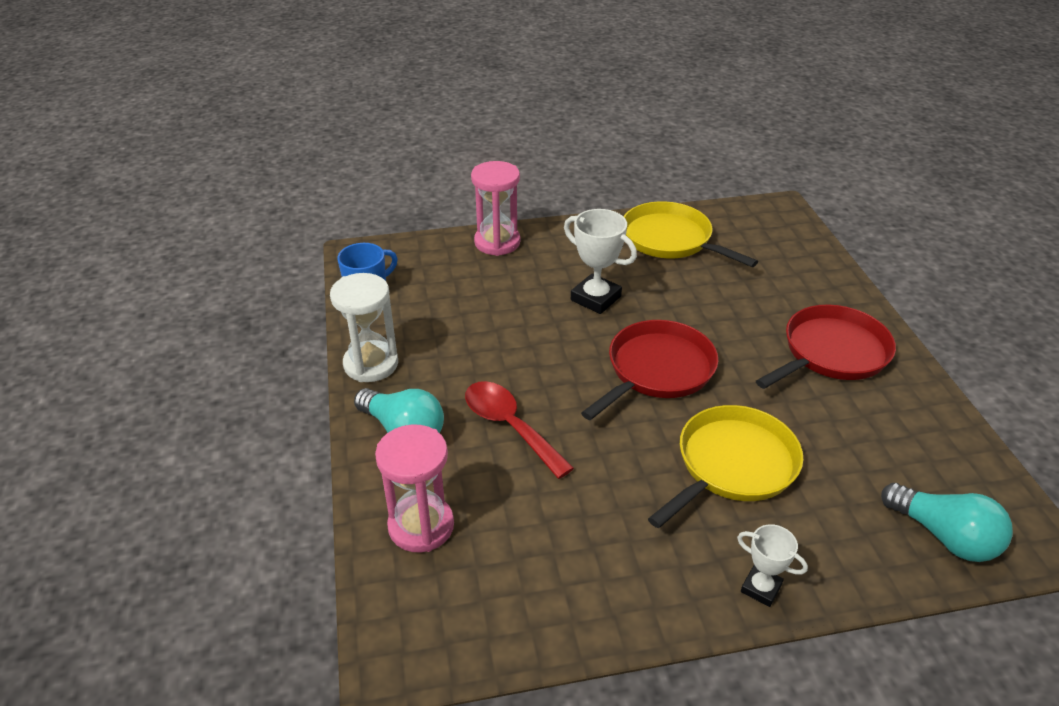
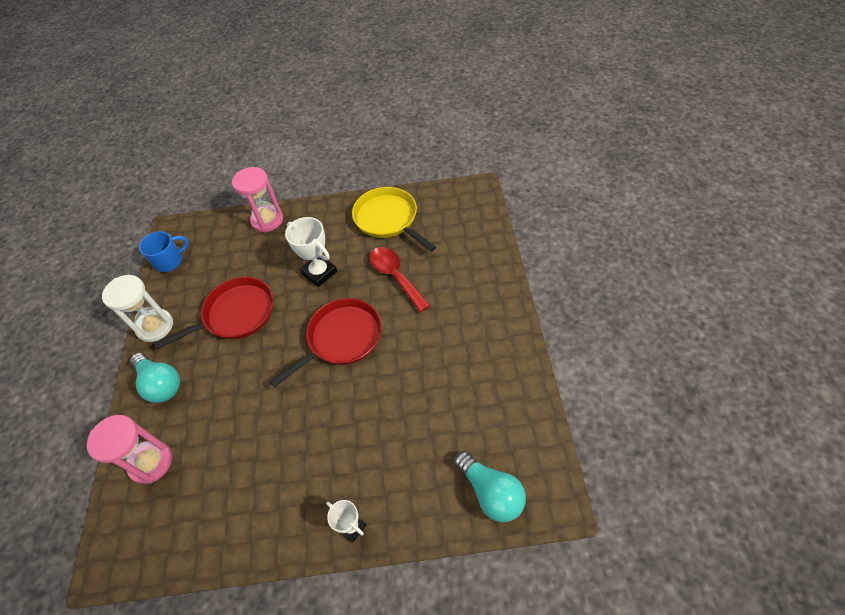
camera: 10 degrees right, 15 degrees up
red spoon [465,381,574,479] -> red spoon moved to [370,247,430,312]
yellow pan [648,405,803,528] -> none
red pan [756,305,896,389] -> red pan moved to [154,277,273,349]

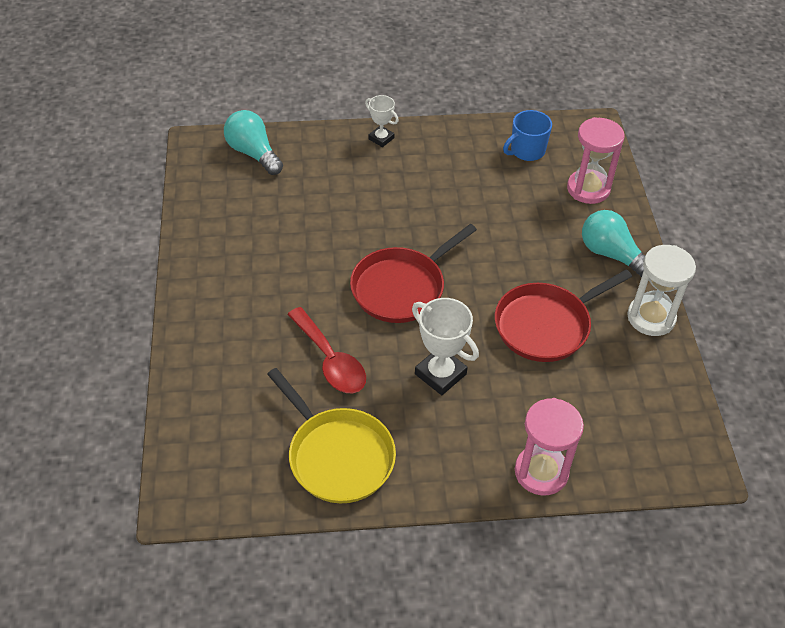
camera: 175 degrees right, 5 degrees down
blue mug [139,231,189,272] -> blue mug moved to [503,110,552,161]

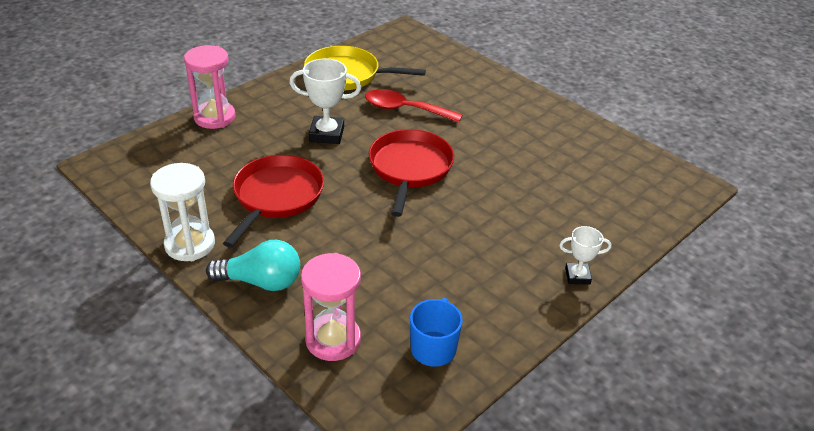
camera: 140 degrees right, 10 degrees down
turquoise light bulb [224,110,283,175] -> none

